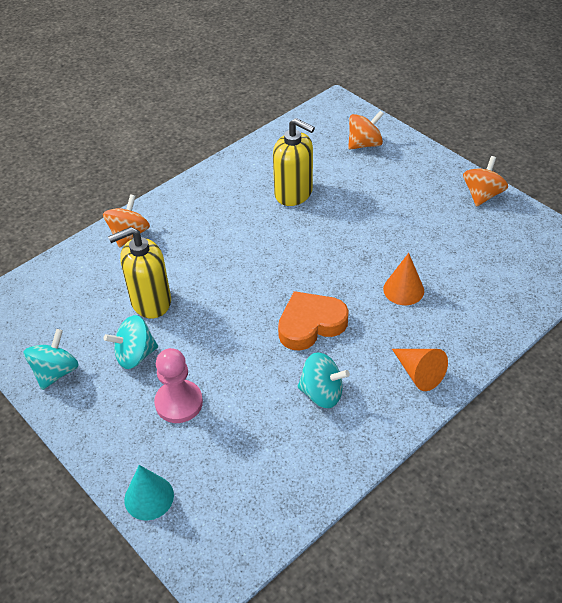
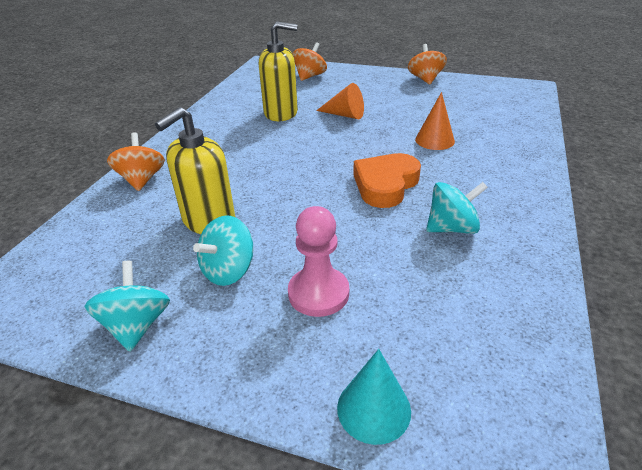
camera: 30 degrees left, 10 degrees down
orange cone [392,349,448,391] -> orange cone moved to [316,83,364,119]

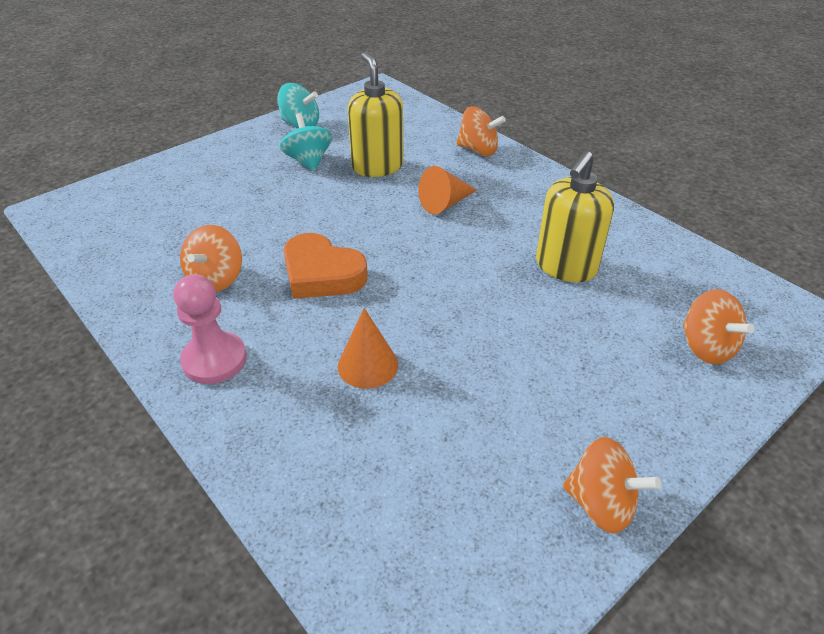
camera: 120 degrees right, 5 degrees up
pink pawn [288,206,349,317] -> pink pawn moved to [173,274,247,384]
orange cone [316,83,364,119] -> orange cone moved to [418,166,477,214]
turquoise cone [337,349,411,445] -> none
orange heart [353,153,421,208] -> orange heart turned 150 degrees clockwise [283,233,368,299]
turquoise spinning top [426,182,488,234] -> orange spinning top [180,225,242,292]

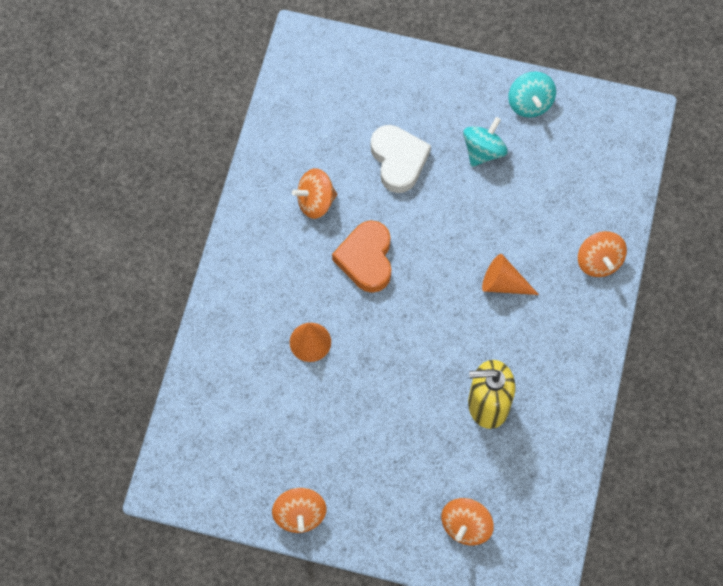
camera: 55 degrees right, 25 degrees up
pink pawn [173,274,247,384] -> none
yellow soap dispenser [348,52,404,177] -> none
none -> white heart [371,125,431,193]

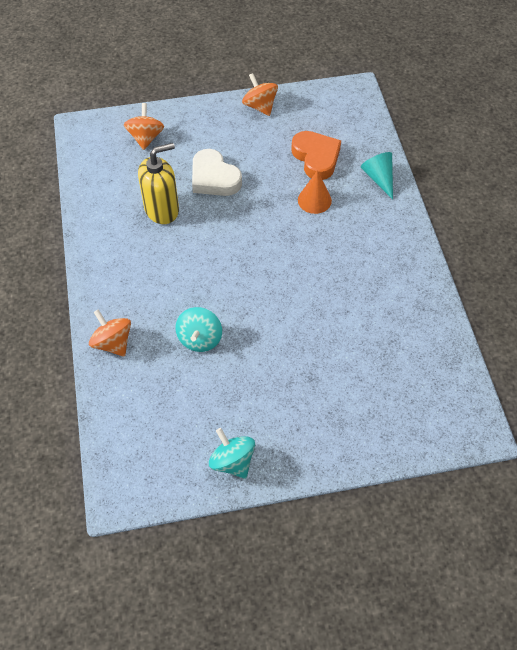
camera: 155 degrees right, 10 degrees down
orange spinning top [292,168,337,219] -> none
orange heart [332,220,391,293] -> orange heart moved to [291,131,341,180]
white heart [371,125,431,193] -> white heart moved to [192,149,242,196]
turquoise spinning top [463,117,508,167] -> turquoise spinning top moved to [175,307,222,352]
orange cone [482,254,539,295] -> none
none -> turquoise cone [361,152,393,200]

